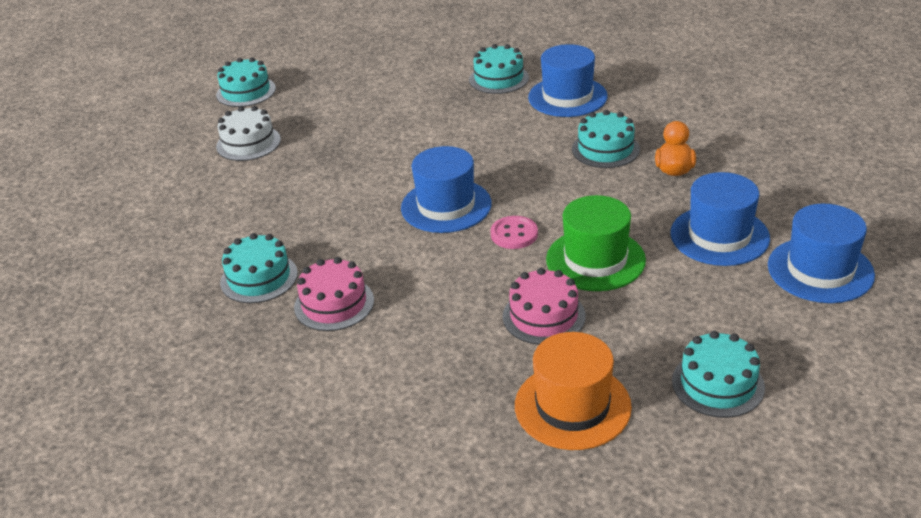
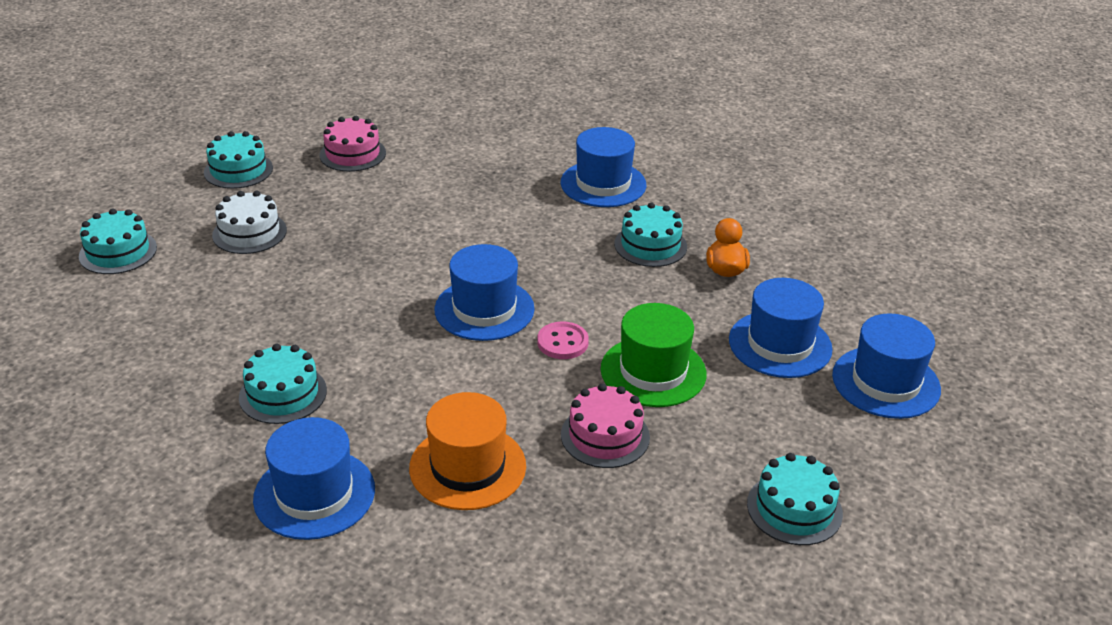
camera: 10 degrees left, 0 degrees up
pink cake [294,257,374,331] -> pink cake moved to [319,116,386,172]
turquoise cake [469,44,529,94] -> turquoise cake moved to [79,208,157,274]
orange hat [515,332,632,450] -> orange hat moved to [409,392,526,510]
none -> blue hat [253,417,375,540]

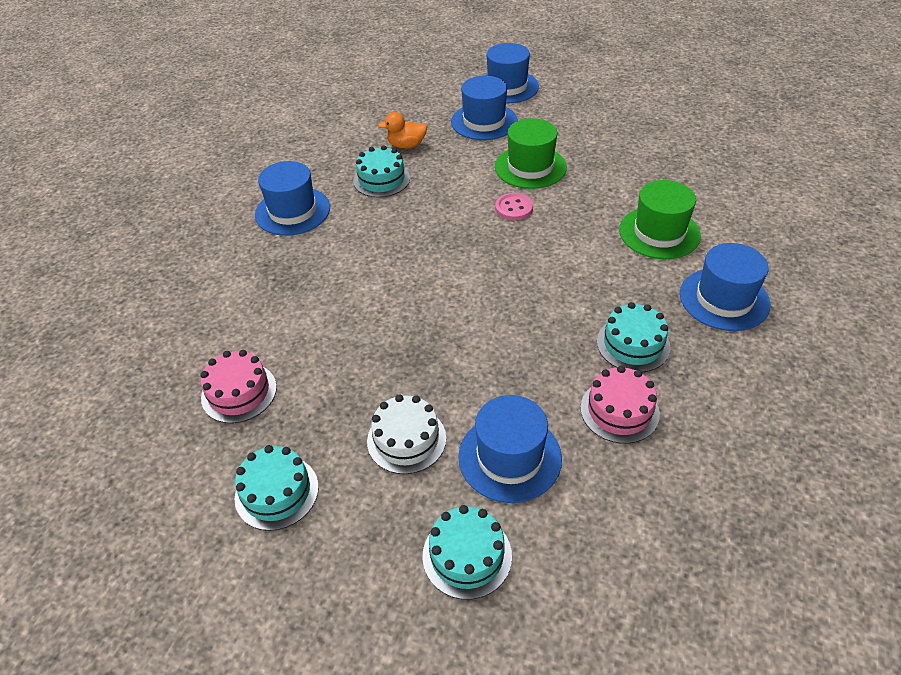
camera: 95 degrees left, 10 degrees up
orange hat [409,392,526,510] -> green hat [619,180,701,259]
blue hat [434,244,535,341] -> blue hat moved to [458,395,562,503]
pink cake [561,383,650,468] -> pink cake moved to [580,366,660,444]
turquoise cake [747,453,843,545] -> none

